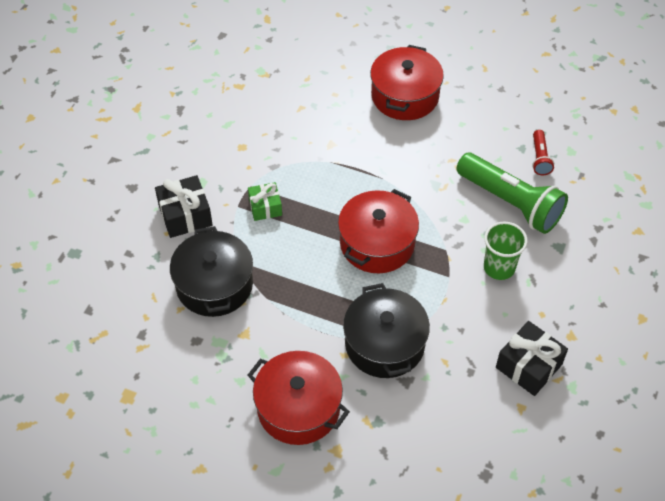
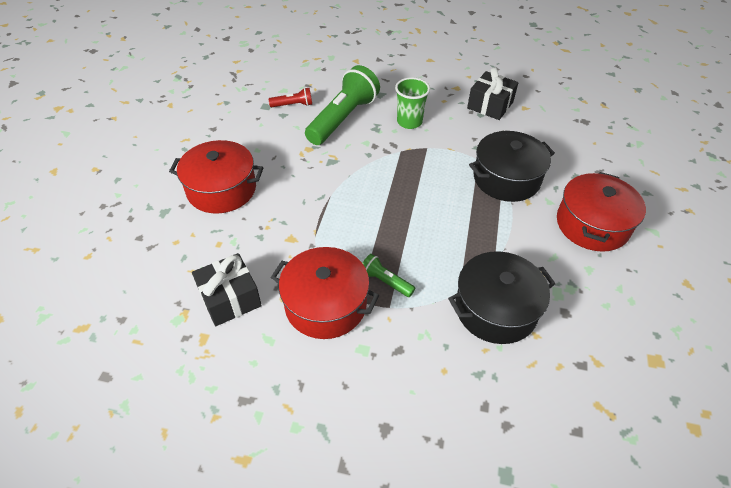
camera: 100 degrees left, 5 degrees down
black gift [155,175,213,238] -> black gift moved to [192,253,262,326]
green gift [248,182,282,221] -> green flashlight [362,254,415,297]
red pot [338,189,419,273] -> red pot moved to [271,247,379,339]

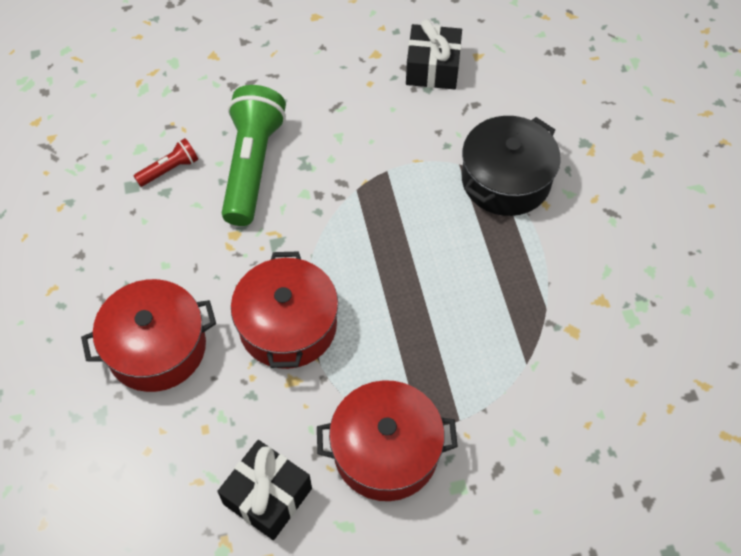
camera: 25 degrees left, 10 degrees up
green flashlight [362,254,415,297] -> none
green cup [395,77,430,129] -> none
black pot [448,251,555,344] -> none
red pot [557,172,646,252] -> red pot moved to [231,252,338,369]

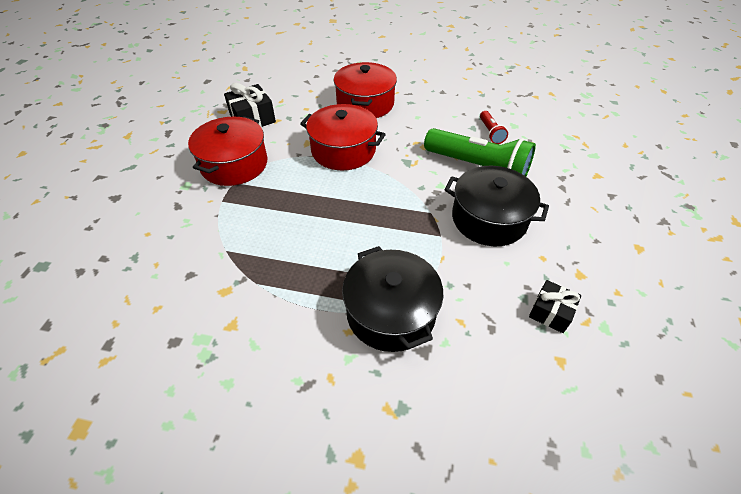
camera: 115 degrees right, 10 degrees down
black gift [406,19,462,90] -> black gift [529,280,581,333], size x0.65
none -> black pot [444,166,549,246]

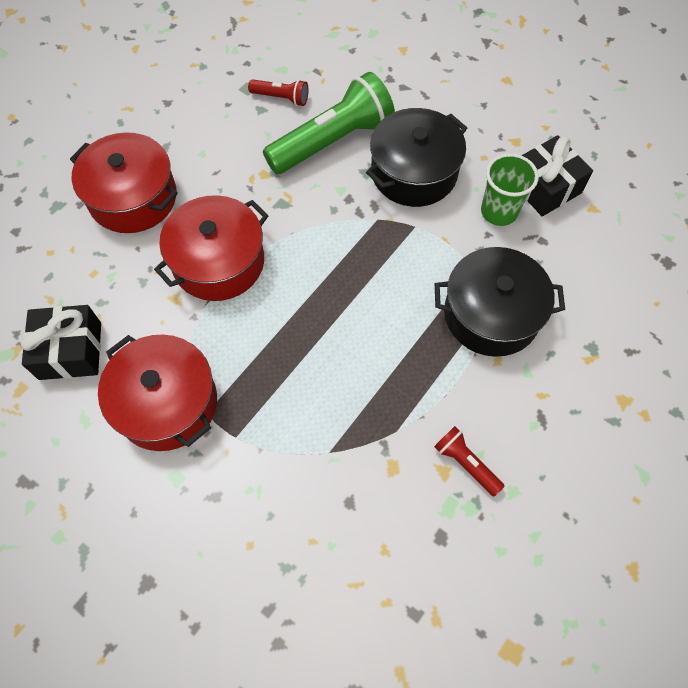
camera: 65 degrees left, 15 degrees up
black gift [529,280,581,333] -> black gift [521,135,593,216], size x1.53
none -> red flashlight [434,426,505,497]
none -> green cup [481,153,539,226]

